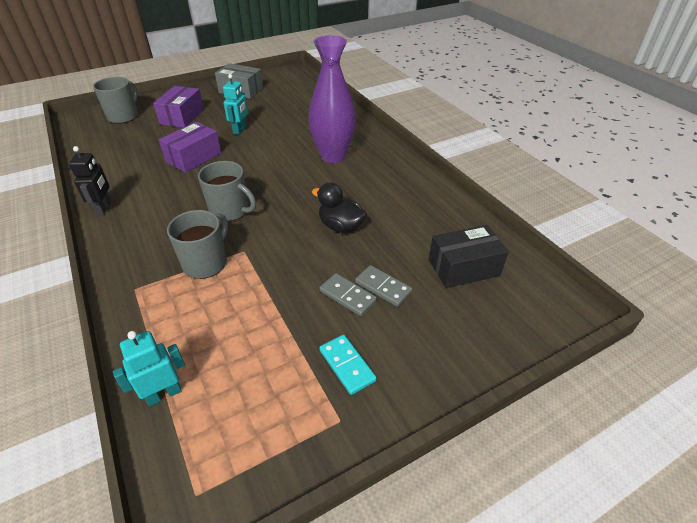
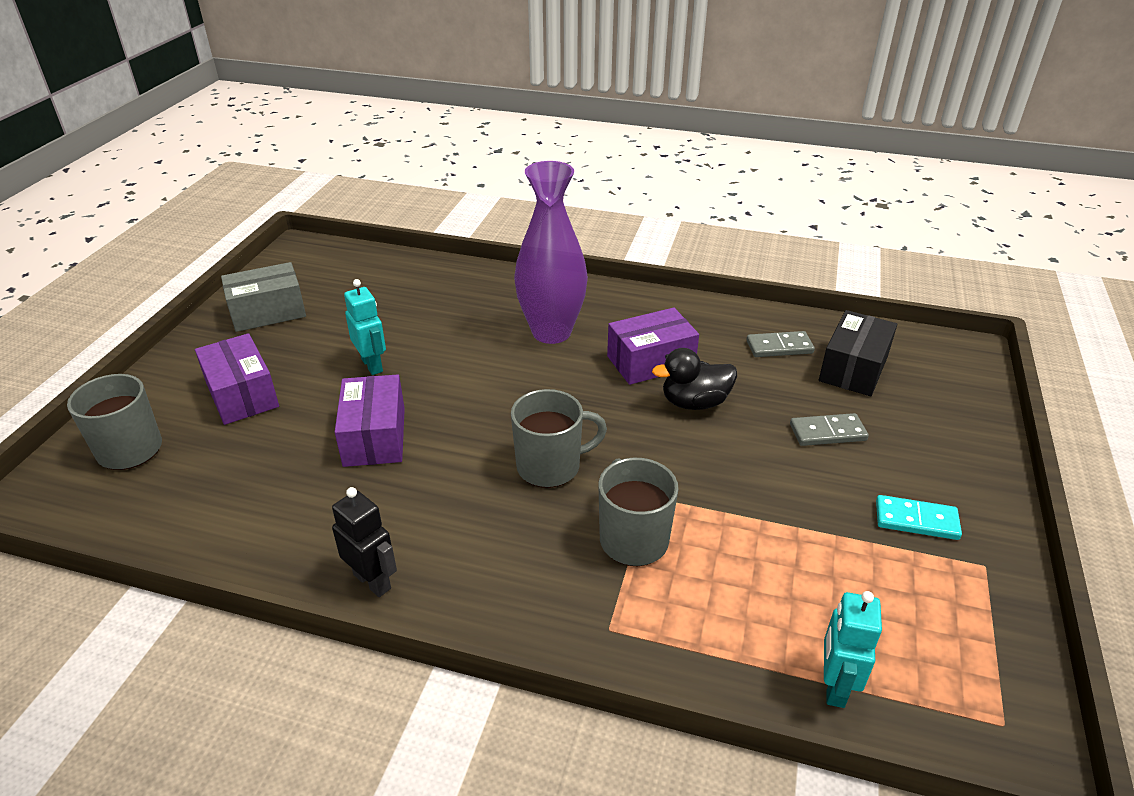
camera: 45 degrees left, 5 degrees down
grey domino [320,273,377,316] -> grey domino moved to [746,331,815,357]
none -> purple box [607,308,699,385]

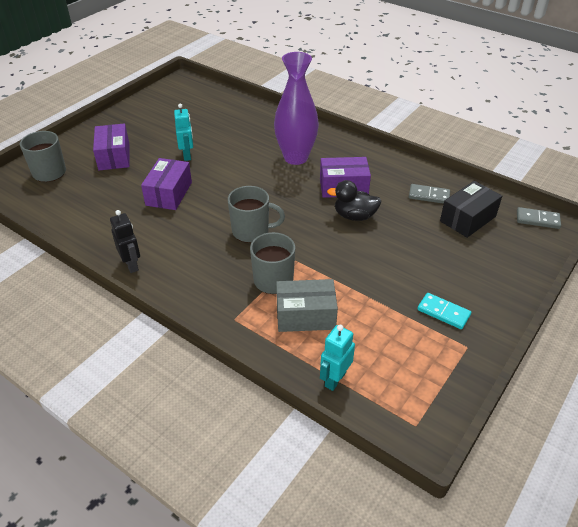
camera: 20 degrees right, 5 degrees up
grey box [221,262,306,332] -> grey box moved to [276,279,338,332]
grey domino [790,413,869,446] -> grey domino moved to [517,207,561,229]

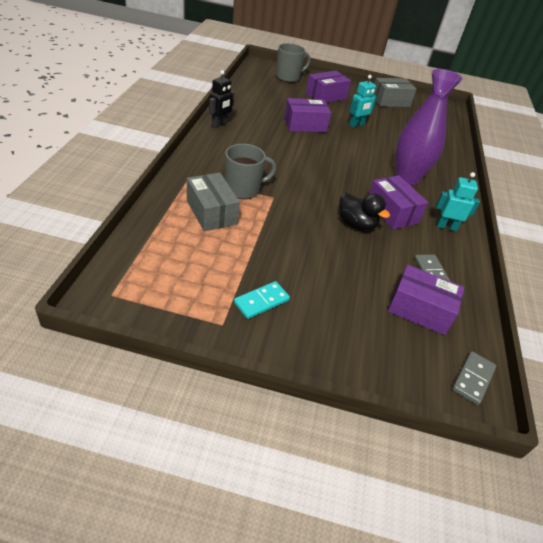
camera: 60 degrees right, 0 degrees up
grey mug [228,186,285,243] -> none
turquoise robot [320,325,355,391] -> turquoise robot moved to [436,172,480,231]
black duck [327,180,382,221] -> black duck turned 150 degrees clockwise [339,193,390,231]
turquoise domino [417,293,471,329] -> turquoise domino turned 45 degrees clockwise [234,281,290,319]
black box [440,181,502,238] -> purple box [388,265,465,335]
grey domino [517,207,561,229] -> grey domino turned 45 degrees clockwise [452,351,496,405]
none -> grey box [374,78,417,107]

